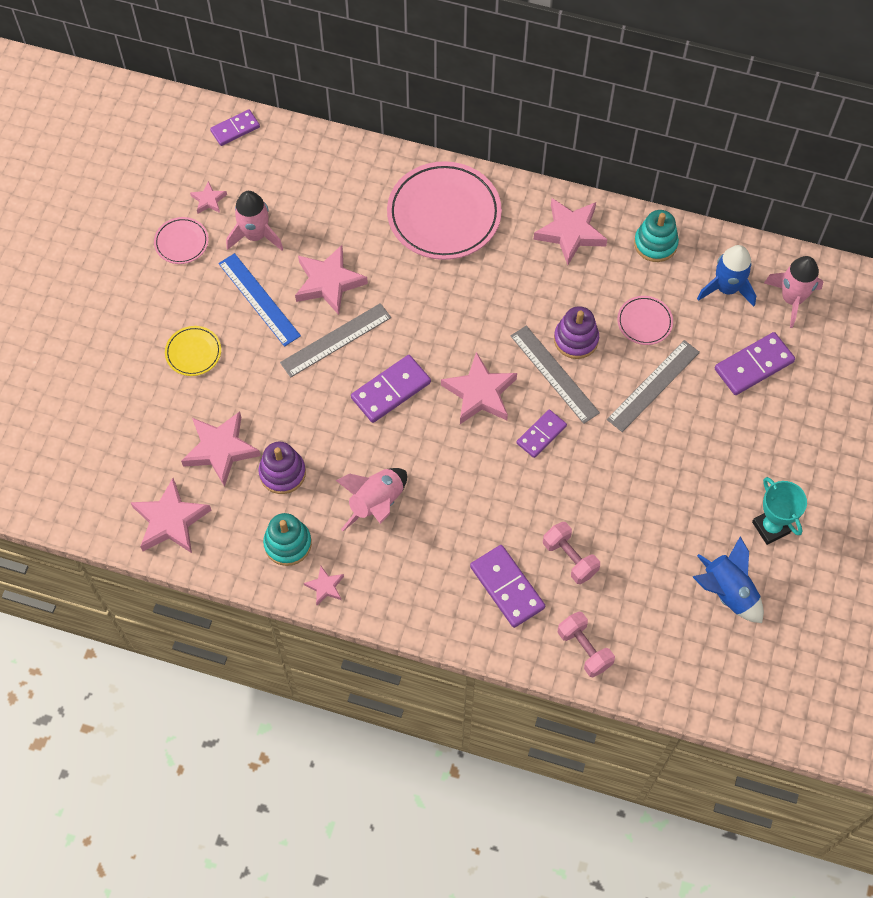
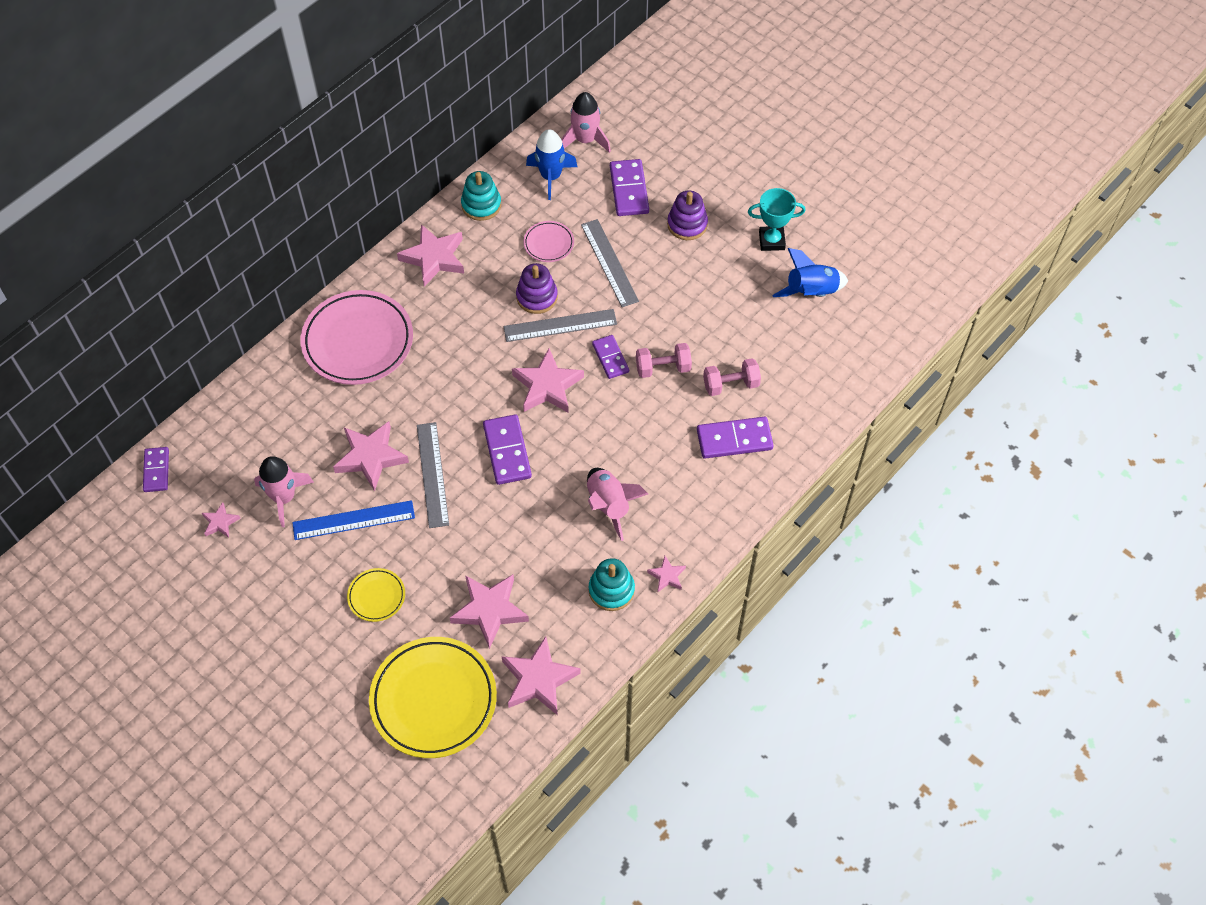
camera: 65 degrees left, 5 degrees down
pink plate [154,217,209,264] -> none
purple stacking toy [259,441,306,494] -> purple stacking toy moved to [667,190,708,240]
pink dumbbell [558,612,615,677] -> pink dumbbell moved to [636,343,692,378]
none -> yellow plate [369,637,497,758]

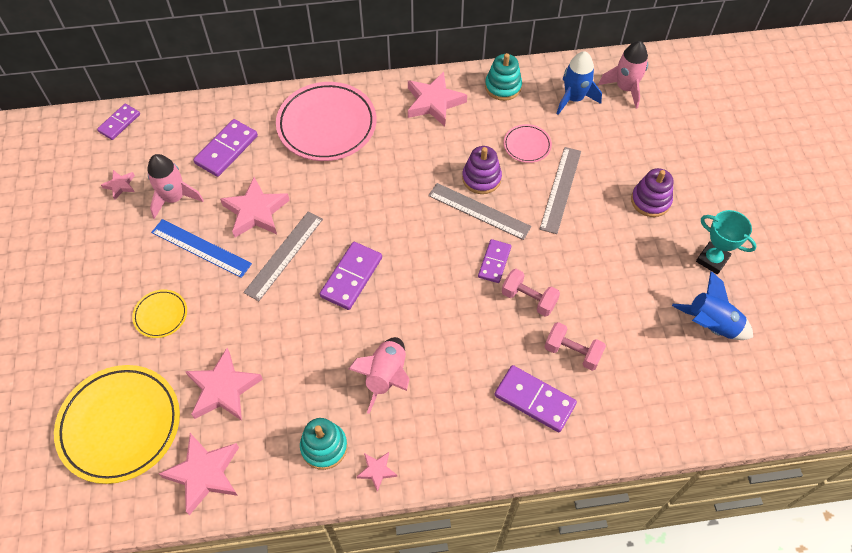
camera: 40 degrees right, 0 degrees up
pink star [512,348,584,413] -> none
purple domino [610,159,649,216] -> purple domino moved to [193,119,258,177]

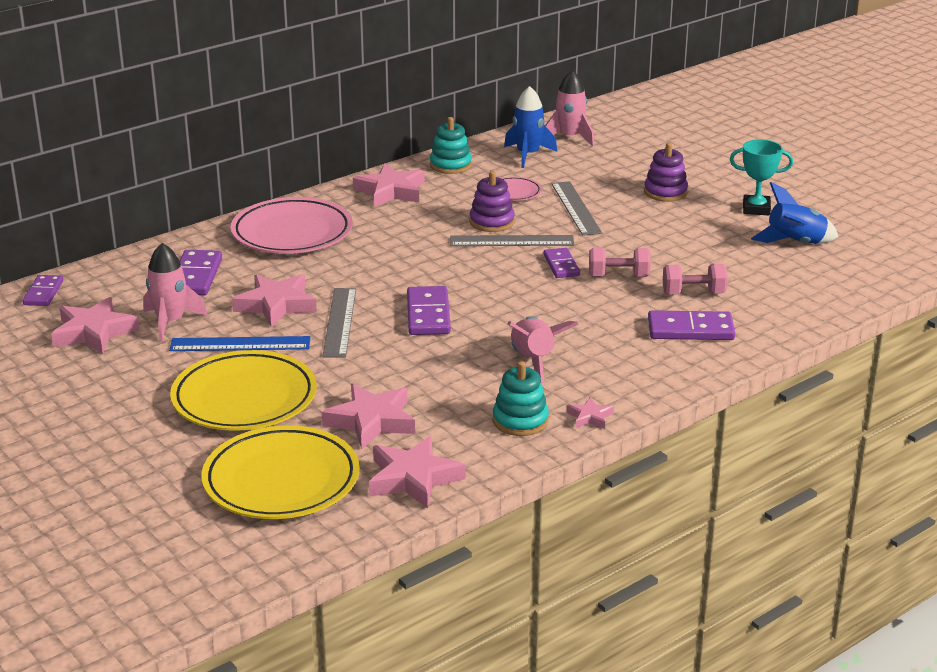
camera: 30 degrees left, 30 degrees down
pink star [101,170,135,200] -> pink star [51,297,140,354], size x1.98
yellow plate [132,290,187,338] -> yellow plate [170,350,317,431], size x2.12

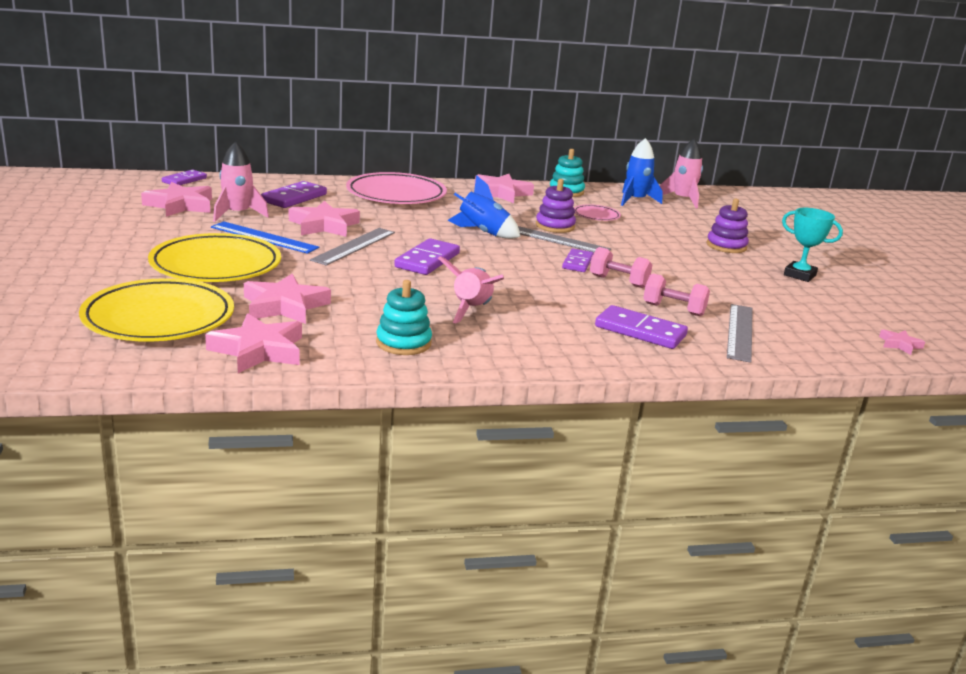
camera: 25 degrees right, 5 degrees down
grey ruler [551,181,602,236] -> grey ruler moved to [727,304,753,363]
pink star [567,397,614,429] -> pink star moved to [879,329,925,355]
blue rocket [751,182,838,244] -> blue rocket moved to [447,175,521,239]

